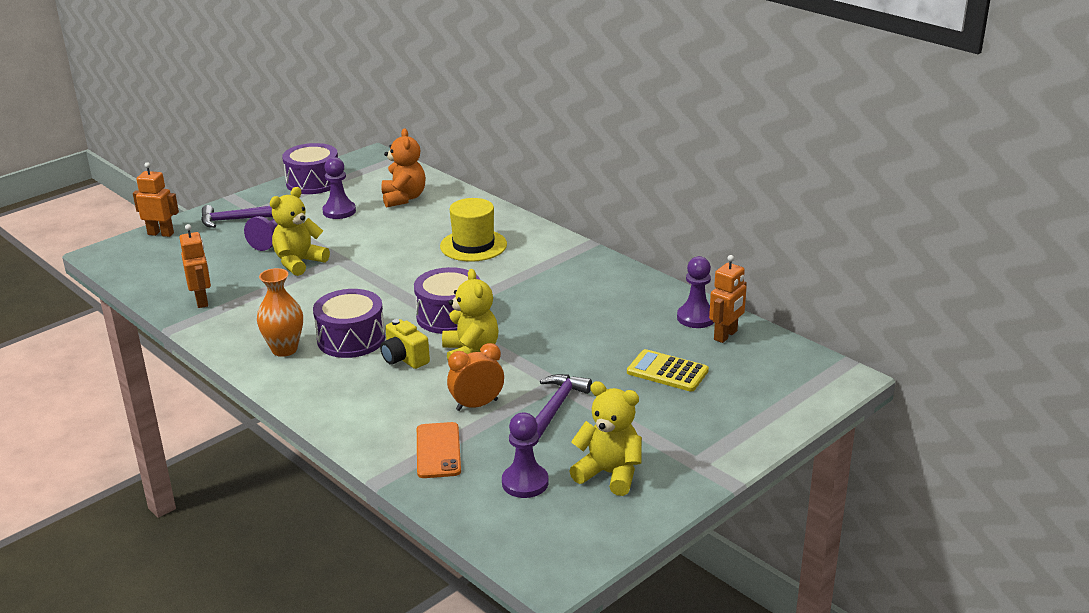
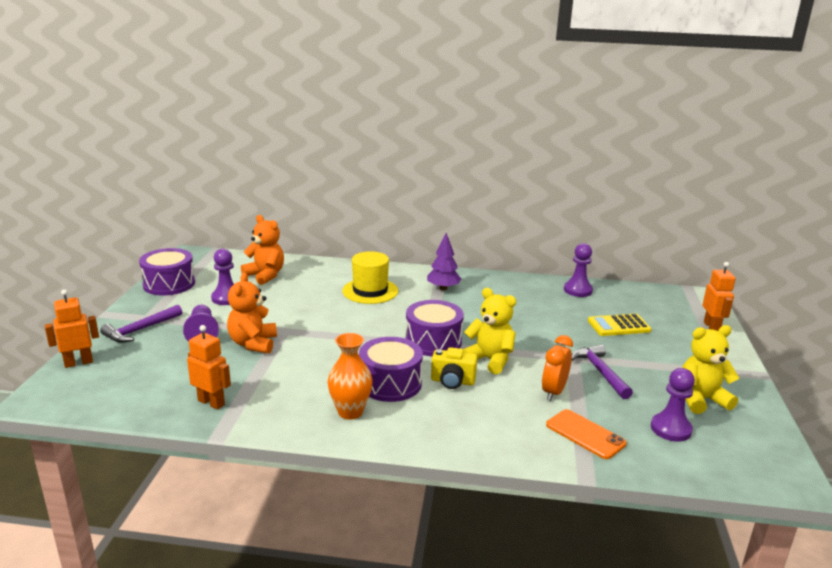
camera: 40 degrees left, 5 degrees down
yellow teddy bear [270,187,330,276] -> orange teddy bear [227,273,277,354]
orange robot [709,255,747,343] -> orange robot moved to [702,262,736,331]
none -> purple tree [427,233,461,290]

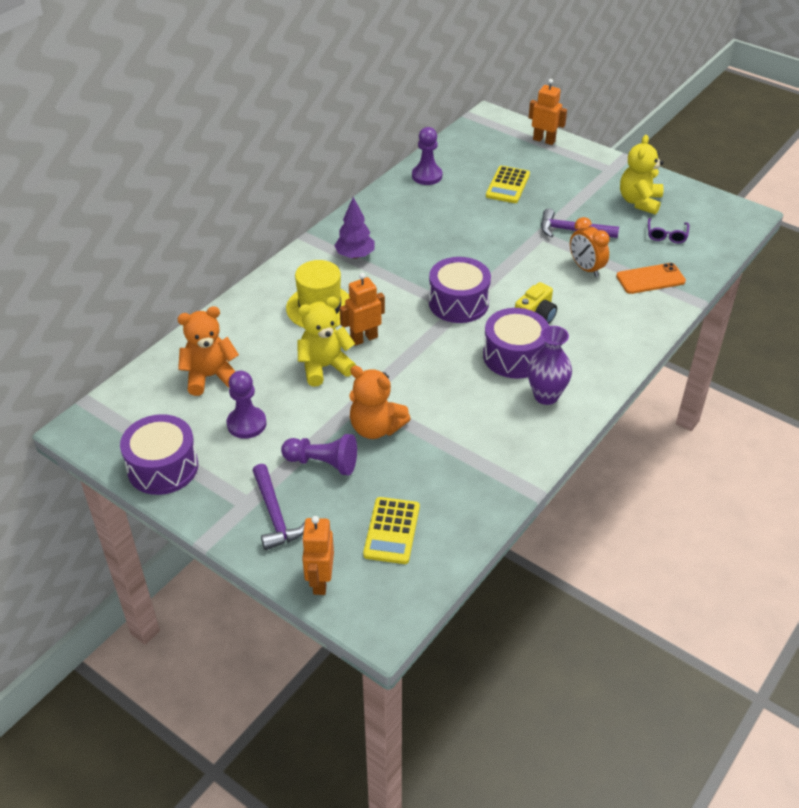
camera: 60 degrees left, 20 degrees up
orange robot [187,325,231,410] -> orange robot moved to [340,273,385,346]
orange vase [328,333,373,420] -> purple vase [528,326,572,405]
yellow teddy bear [463,288,516,375] -> yellow teddy bear moved to [298,297,356,387]
purple pawn [651,368,695,442] -> purple glasses [648,218,689,244]
none -> yellow calculator [363,497,420,564]

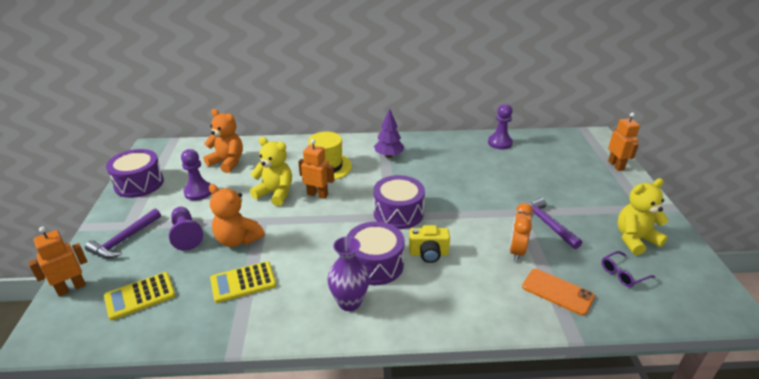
camera: 50 degrees right, 10 degrees down
orange teddy bear [349,366,411,439] -> orange teddy bear turned 45 degrees counterclockwise [209,184,265,247]
yellow calculator [486,166,530,203] -> yellow calculator moved to [210,261,276,303]

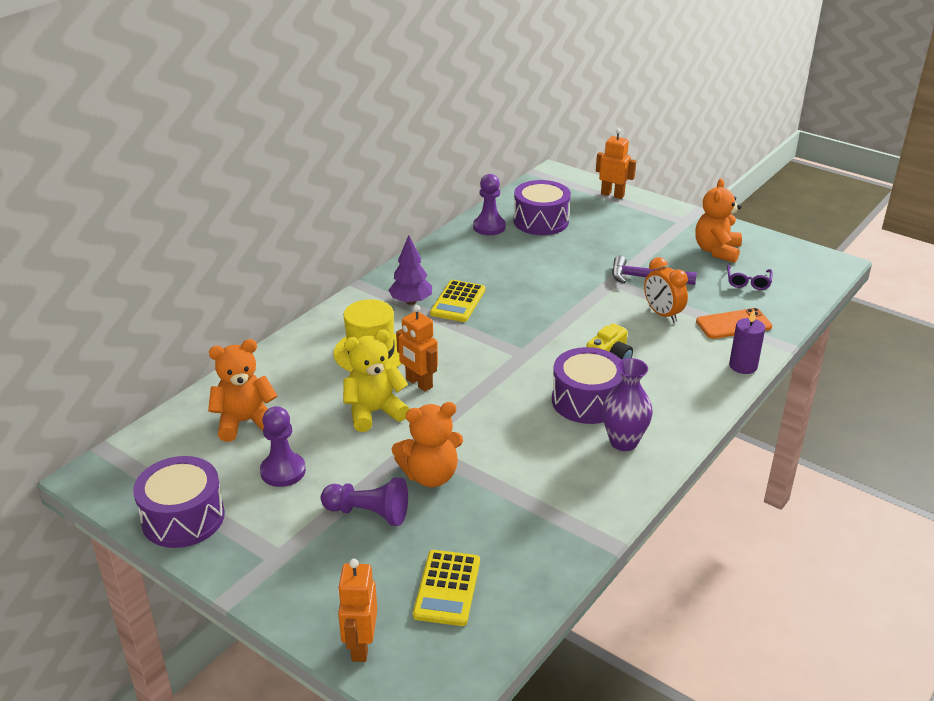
camera: 50 degrees left, 0 degrees up
purple hammer [85,209,161,258] -> none
yellow calculator [210,261,276,303] -> yellow calculator moved to [430,280,485,322]
orange robot [298,139,334,199] -> orange robot turned 105 degrees counterclockwise [396,305,438,391]
purple drum [373,175,425,229] -> purple drum moved to [513,180,571,235]
yellow teddy bear [617,178,669,255] -> orange teddy bear [695,178,742,263]
none -> purple candle [729,310,765,374]

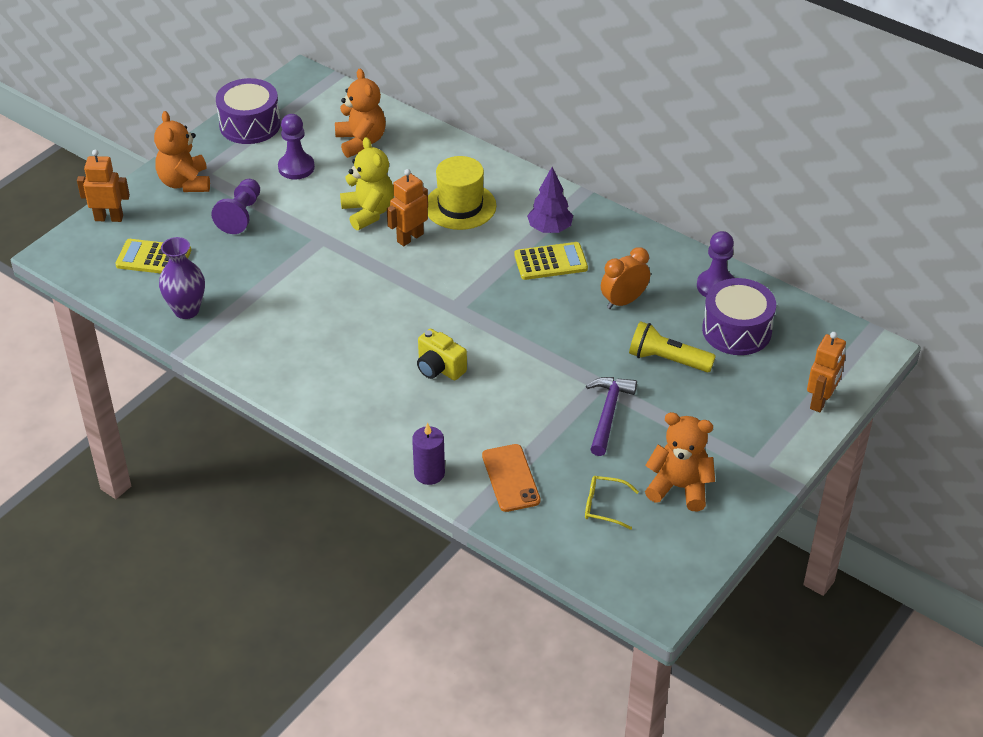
camera: 90 degrees right, 10 degrees up
orange teddy bear [392,402,463,487] -> orange teddy bear moved to [154,111,210,192]
yellow calculator [430,280,485,322] -> yellow calculator turned 150 degrees clockwise [514,242,588,280]
purple drum [552,347,622,424] -> none
purple vase [602,358,653,451] -> purple vase moved to [159,237,205,319]
orange clock [644,257,688,323] -> orange clock moved to [601,247,650,309]
purple glasses [727,265,773,290] -> yellow glasses [585,476,639,530]
none -> yellow flashlight [629,321,716,372]

